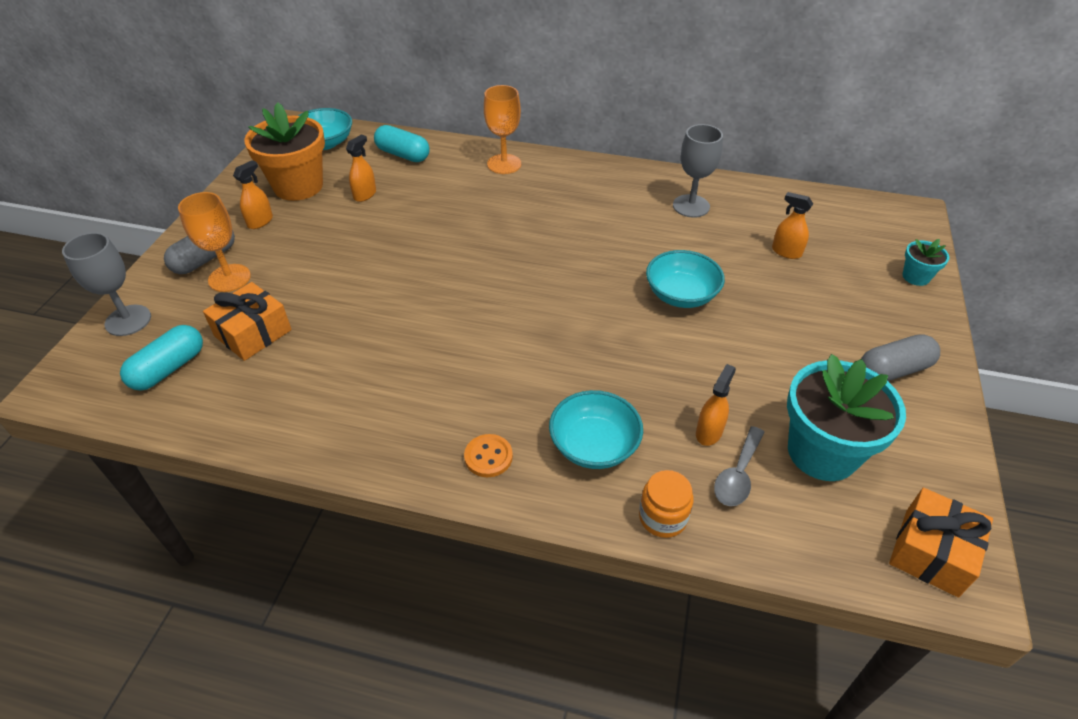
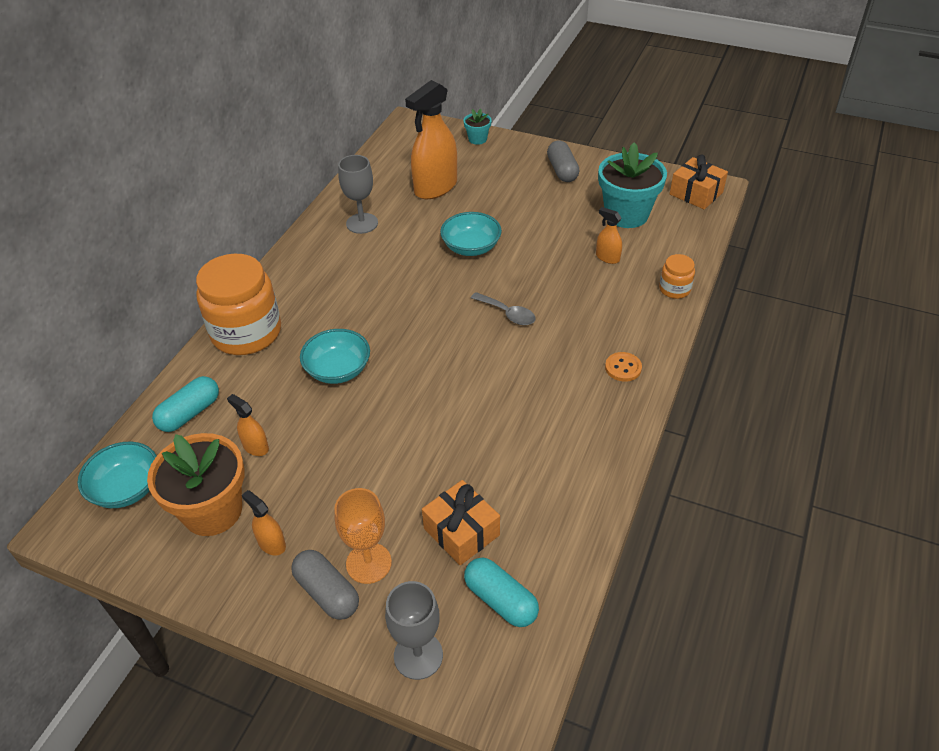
camera: 80 degrees left, 0 degrees up
orange goblet [484,85,521,174] -> orange jar [196,254,281,355]
turquoise bowl [549,390,643,469] -> turquoise bowl moved to [300,329,370,384]
grey spoon [714,426,765,506] -> grey spoon moved to [471,292,536,325]
orange spray bottle [772,192,813,259] -> orange spray bottle [405,80,457,199], size x2.17

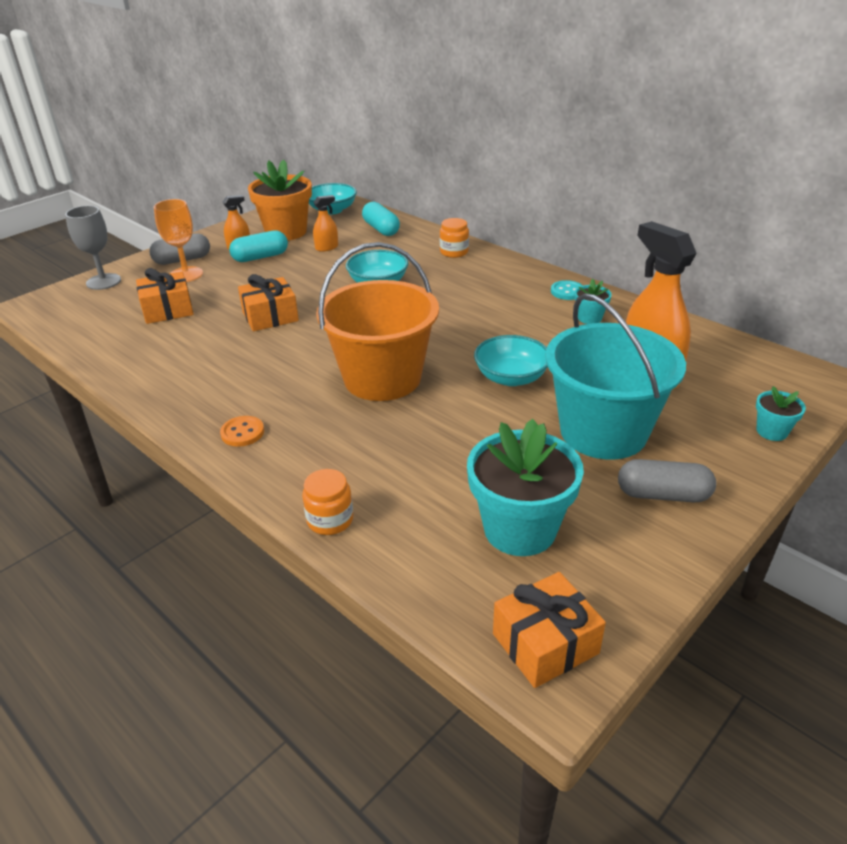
camera: 110 degrees right, 10 degrees down
orange jar [196,254,281,355] -> orange jar [440,218,469,258], size x0.46
grey goblet [338,155,378,234] -> turquoise flower pot [574,279,612,324]
turquoise capsule [464,557,539,627] -> turquoise capsule moved to [229,230,288,262]
grey spoon [471,292,536,325] -> orange bucket [316,242,439,401]
orange spray bottle [596,207,622,264] -> none
none -> orange gift [238,274,299,331]
none -> turquoise bucket [545,293,686,460]
none -> turquoise button [551,280,583,300]

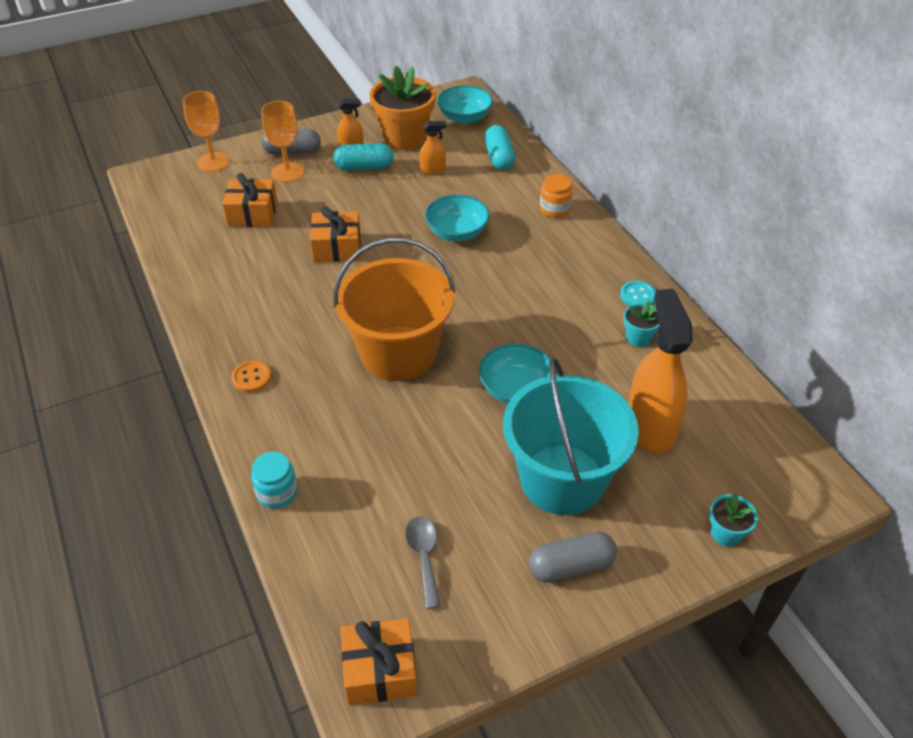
camera: 20 degrees right, 10 degrees up
grey goblet [65,206,121,290] -> orange goblet [183,91,230,172]
orange jar [302,469,353,535] -> turquoise jar [251,452,297,509]
turquoise flower pot [467,419,584,556] -> grey spoon [405,517,441,609]
grey capsule [618,459,716,502] -> grey capsule turned 45 degrees counterclockwise [529,532,617,583]

